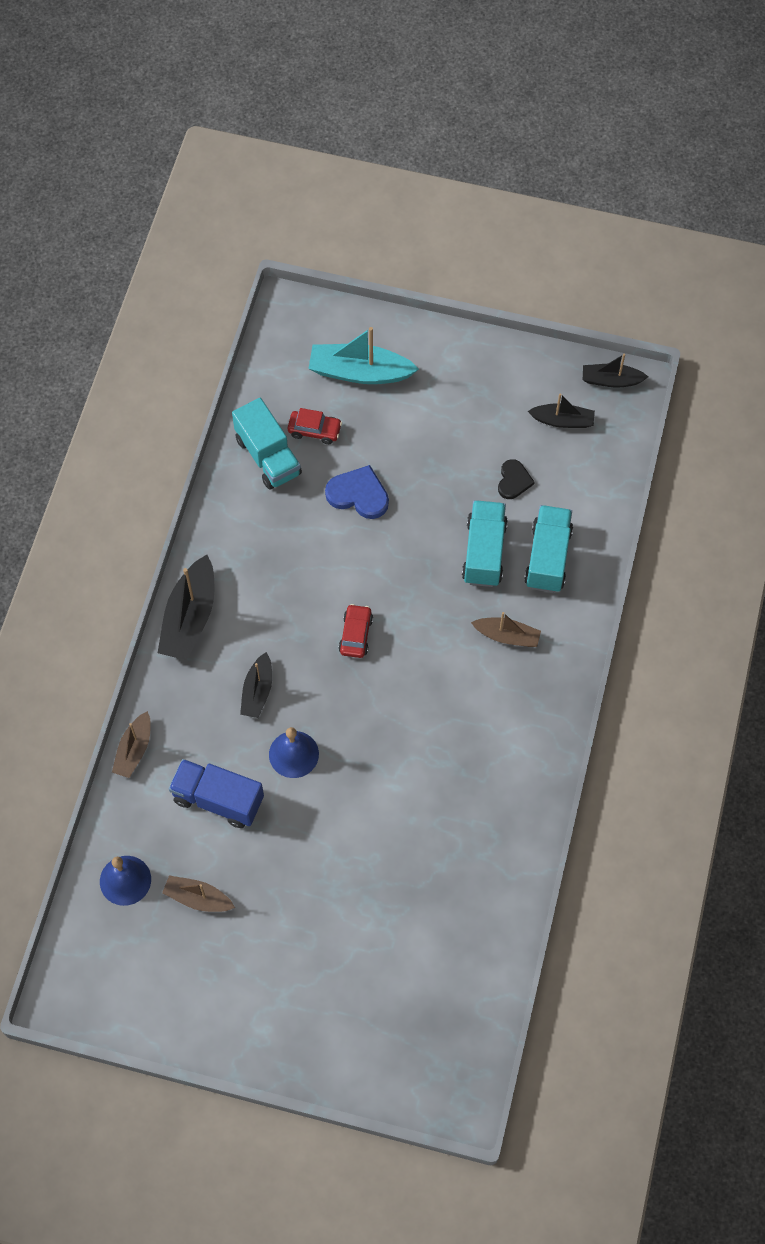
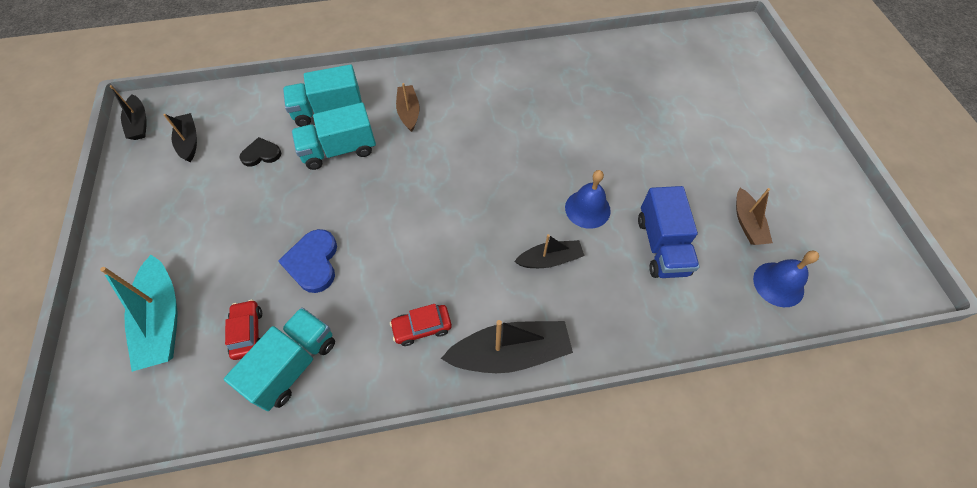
camera: 115 degrees left, 5 degrees down
brown boat [112,711,151,778] -> none
red car [339,604,373,658] -> red car moved to [390,304,452,346]

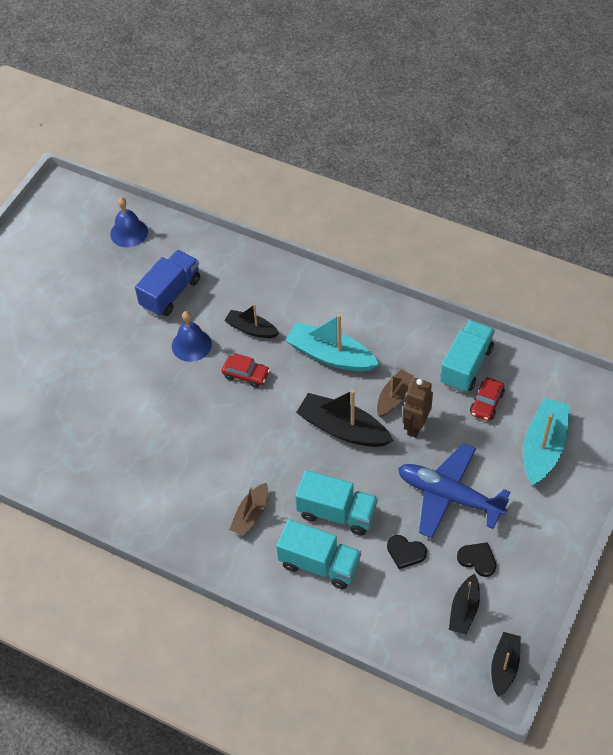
camera: 140 degrees left, 5 degrees down
turquoise truck [224,307,335,411] -> turquoise truck turned 135 degrees clockwise [440,320,495,392]
blue heart [278,229,337,293] -> brown robot [402,378,433,438]
red car [390,304,452,346] -> red car moved to [222,353,270,388]
black boat [441,320,573,373] -> black boat moved to [296,390,393,447]
brown boat [736,188,773,245] -> brown boat moved to [377,369,414,417]
none -> turquoise boat [285,314,379,372]
none -> blue plane [398,443,510,538]
none -> black heart [457,542,496,577]

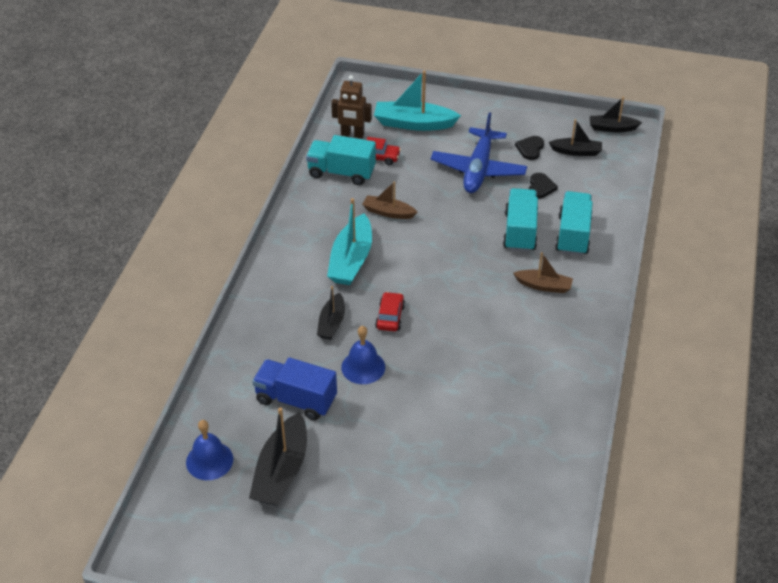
camera: 105 degrees left, 10 degrees down
black boat [296,390,393,447] -> black boat moved to [249,407,307,506]
brown robot [402,378,433,438] -> brown robot moved to [331,75,372,138]

